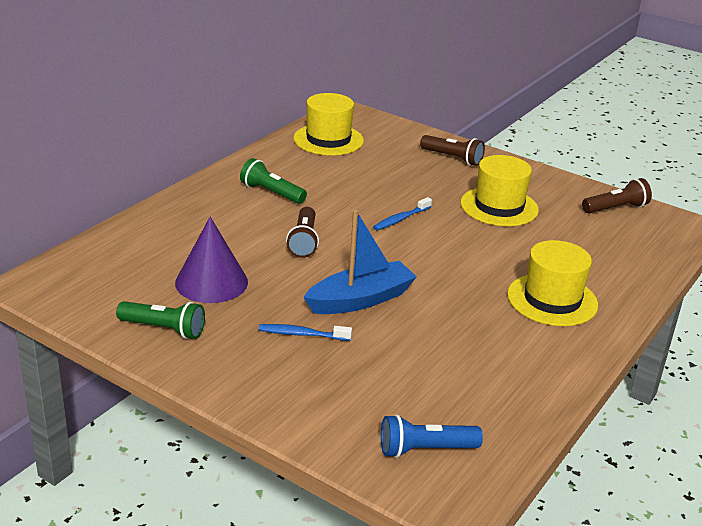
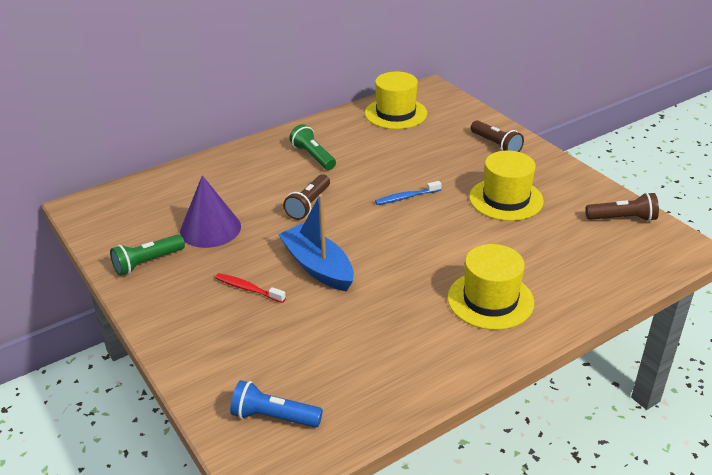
camera: 25 degrees right, 5 degrees up
green flashlight [116,301,205,339] -> green flashlight turned 105 degrees clockwise [110,234,185,276]
blue toothbrush [259,324,352,341] -> red toothbrush [215,273,286,303]
blue boat [303,210,417,314] -> blue boat turned 120 degrees counterclockwise [278,194,354,292]

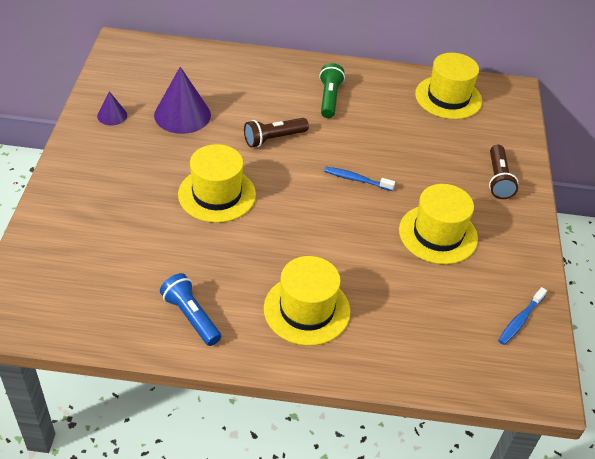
camera: 35 degrees right, 10 degrees up
green flashlight [110,234,185,276] -> purple cone [97,91,127,126]
red toothbrush [215,273,286,303] -> none
blue flashlight [230,380,323,428] -> blue flashlight moved to [160,273,221,346]
blue boat [278,194,354,292] -> yellow hat [178,144,256,223]
brown flashlight [585,192,659,222] -> blue toothbrush [498,287,547,345]

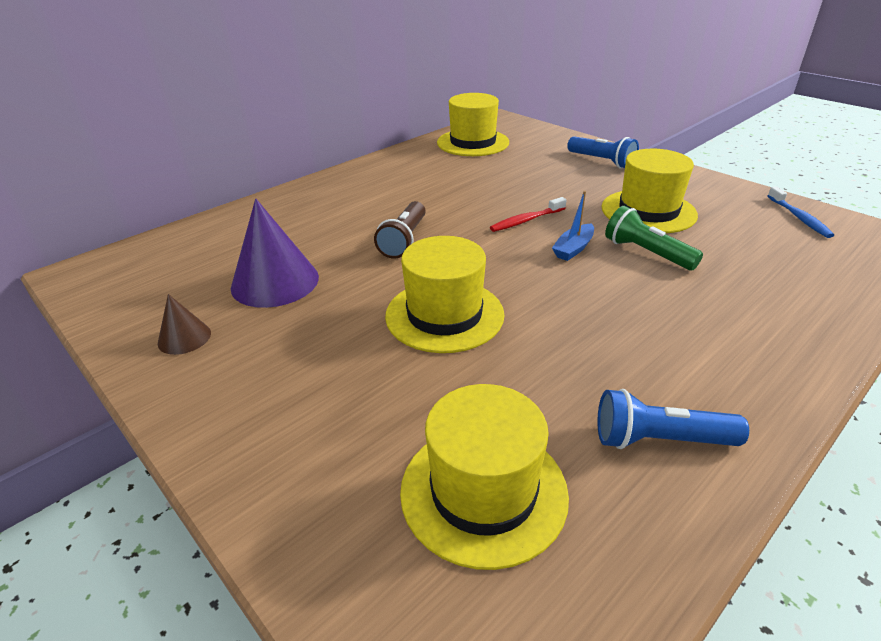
camera: 45 degrees left, 10 degrees down
purple cone [97,91,127,126] -> brown cone [158,294,211,355]
yellow hat [264,256,350,346] -> yellow hat moved to [400,384,569,570]
green flashlight [319,63,345,118] -> green flashlight moved to [605,206,703,270]
blue toothbrush [324,167,395,191] -> red toothbrush [490,197,566,232]
brown flashlight [489,145,518,199] -> blue flashlight [567,136,639,169]
none -> blue boat [552,191,594,261]

